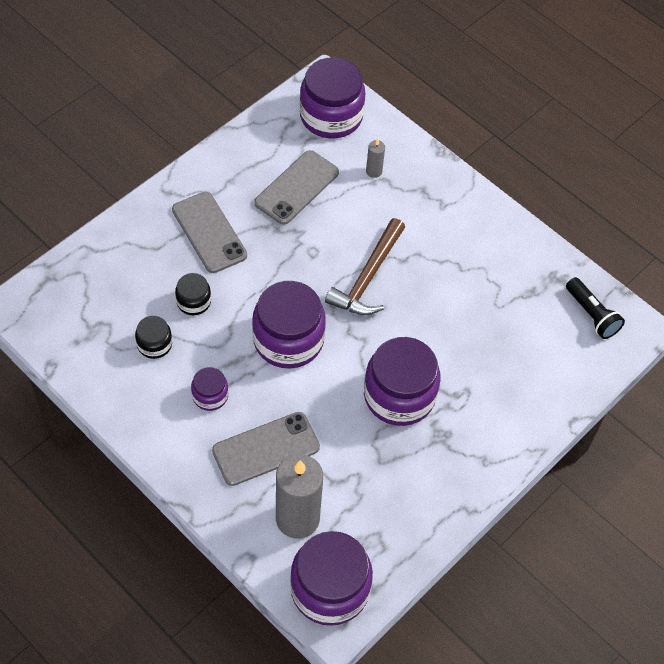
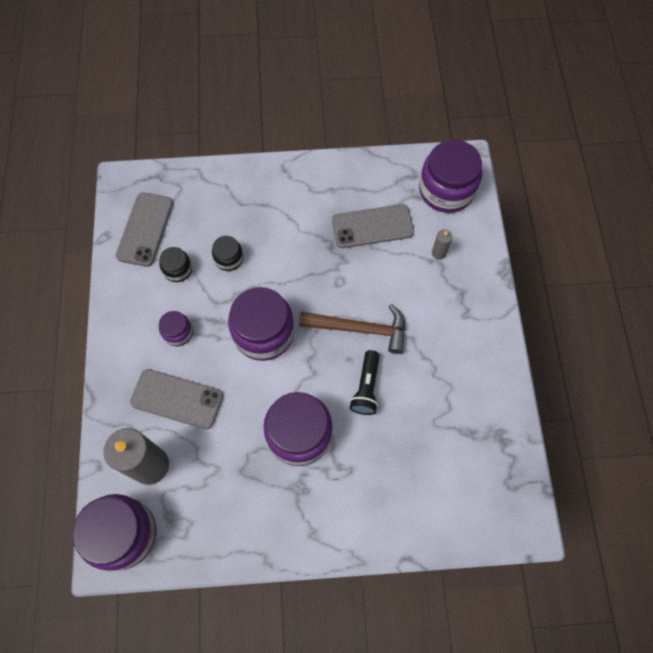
camera: 45 degrees right, 10 degrees up
grey phone [172,192,247,273] -> grey phone moved to [116,192,173,267]
brown hammer [325,218,405,315] -> brown hammer turned 150 degrees counterclockwise [299,304,405,354]
black flashlight [566,277,625,339] -> black flashlight moved to [350,350,379,415]

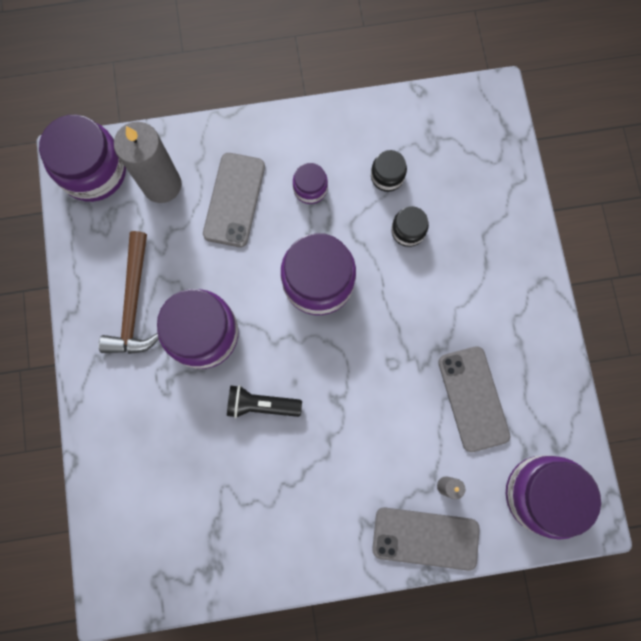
camera: 85 degrees right, 10 degrees up
grey phone [116,192,173,267] -> grey phone moved to [372,507,480,571]
brown hammer [299,304,405,354] -> brown hammer moved to [99,231,159,354]

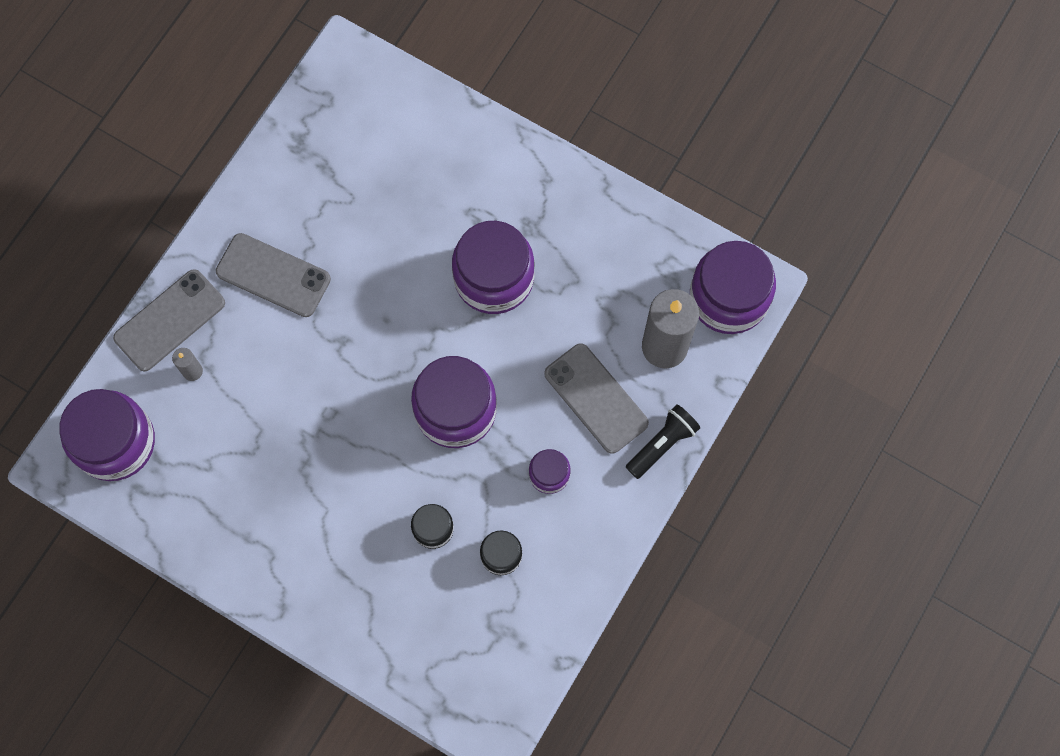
camera: 130 degrees right, 5 degrees down
brown hammer [99,231,159,354] -> none
black flashlight [227,385,302,418] -> black flashlight moved to [626,404,700,479]
grey phone [438,346,510,452] -> grey phone moved to [216,233,331,317]

